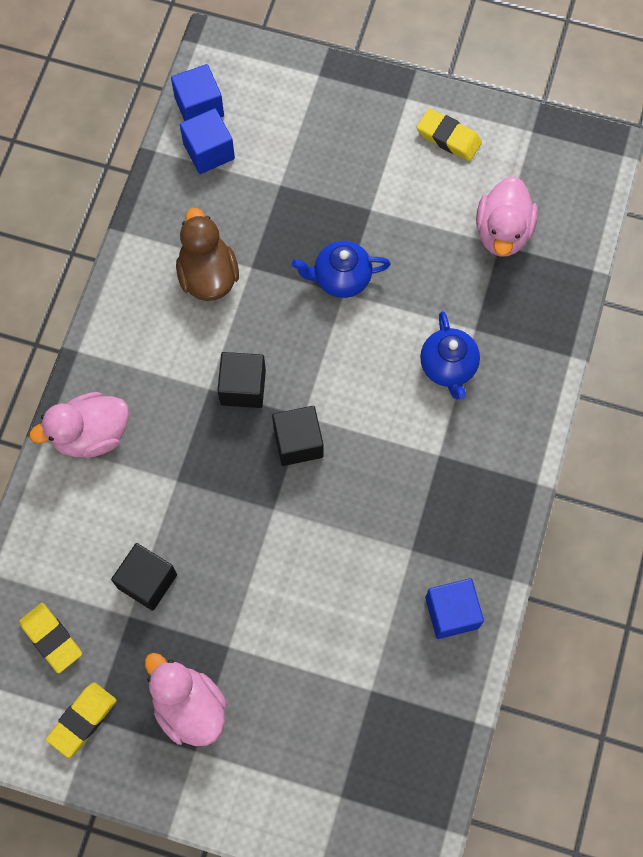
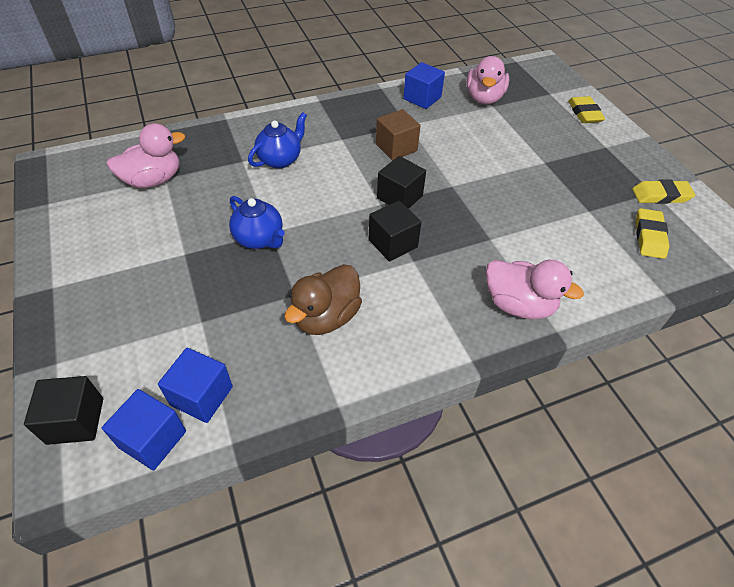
camera: 130 degrees left, 20 degrees down
black cube [111,543,177,611] -> black cube moved to [24,376,103,445]
pink duck [145,653,227,746] -> pink duck moved to [466,56,509,104]
yellow eraser [416,108,482,161] -> yellow eraser moved to [568,96,605,123]
none -> brown cube [376,109,420,160]

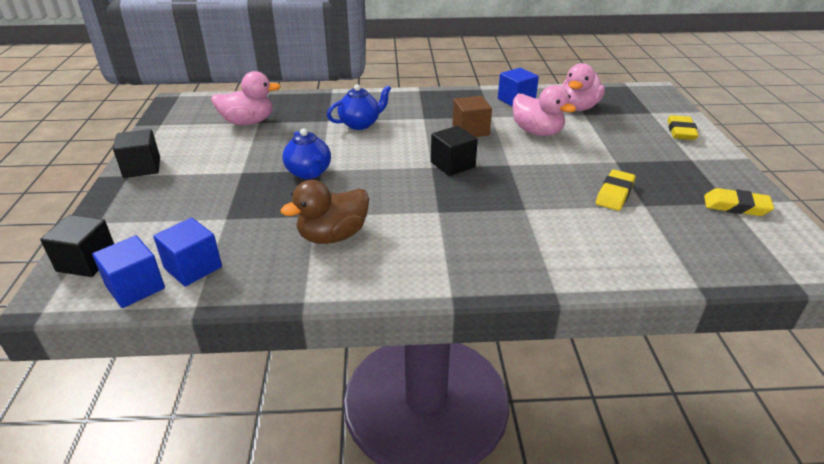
camera: 20 degrees right, 15 degrees down
black cube [369,201,421,261] -> black cube moved to [113,129,160,178]
pink duck [486,260,584,319] -> pink duck moved to [513,85,576,136]
yellow eraser [636,208,669,259] -> yellow eraser moved to [596,170,635,211]

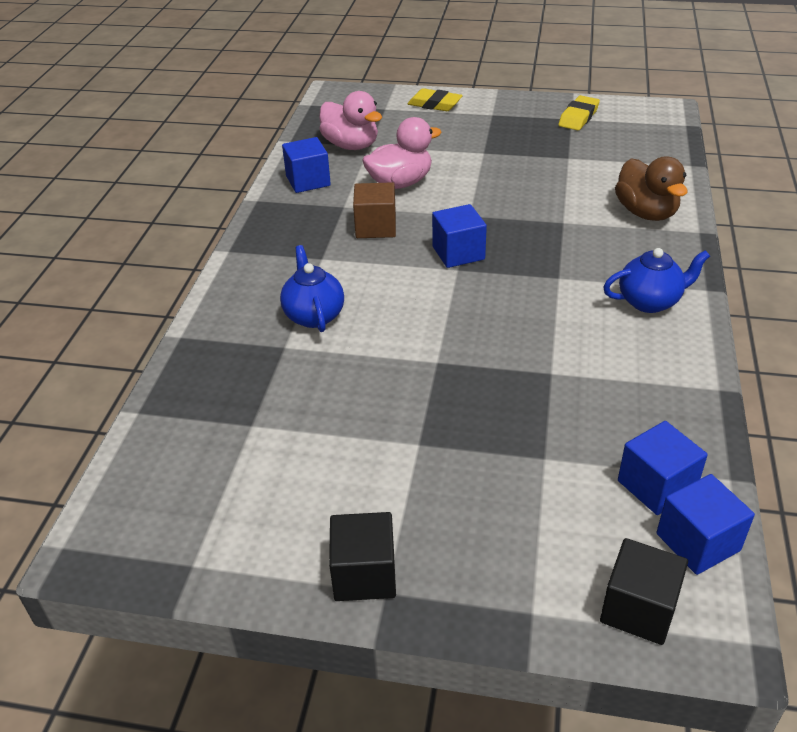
camera: 75 degrees left, 5 degrees up
pink duck [211,71,281,125] -> none
brown duck [280,180,369,244] -> brown duck moved to [615,156,688,221]
blue teapot [282,129,331,179] -> blue teapot moved to [603,248,710,313]
black cube [431,126,478,176] -> blue cube [432,204,487,268]
yellow eraser [596,170,635,211] -> none

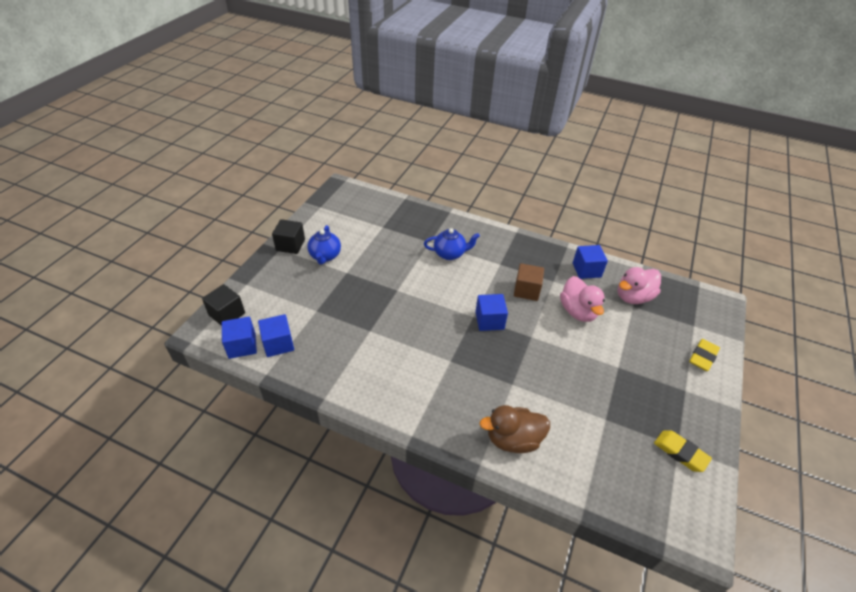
camera: 100 degrees right, 5 degrees up
blue teapot [603,248,710,313] -> blue teapot moved to [307,225,341,265]

